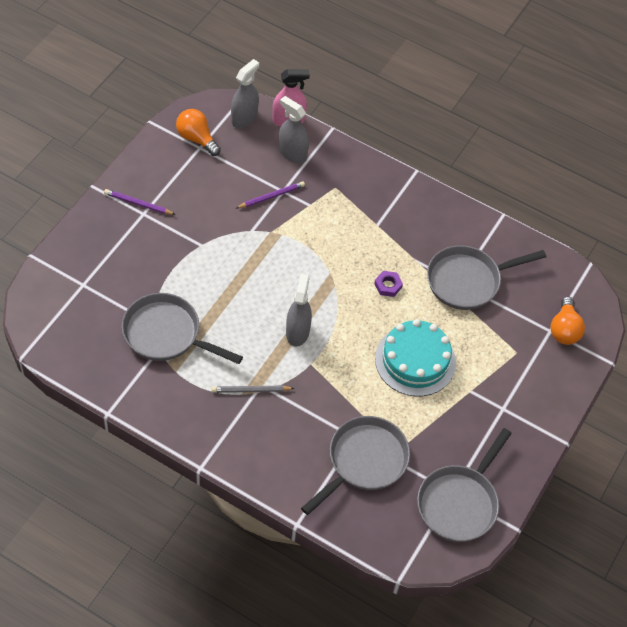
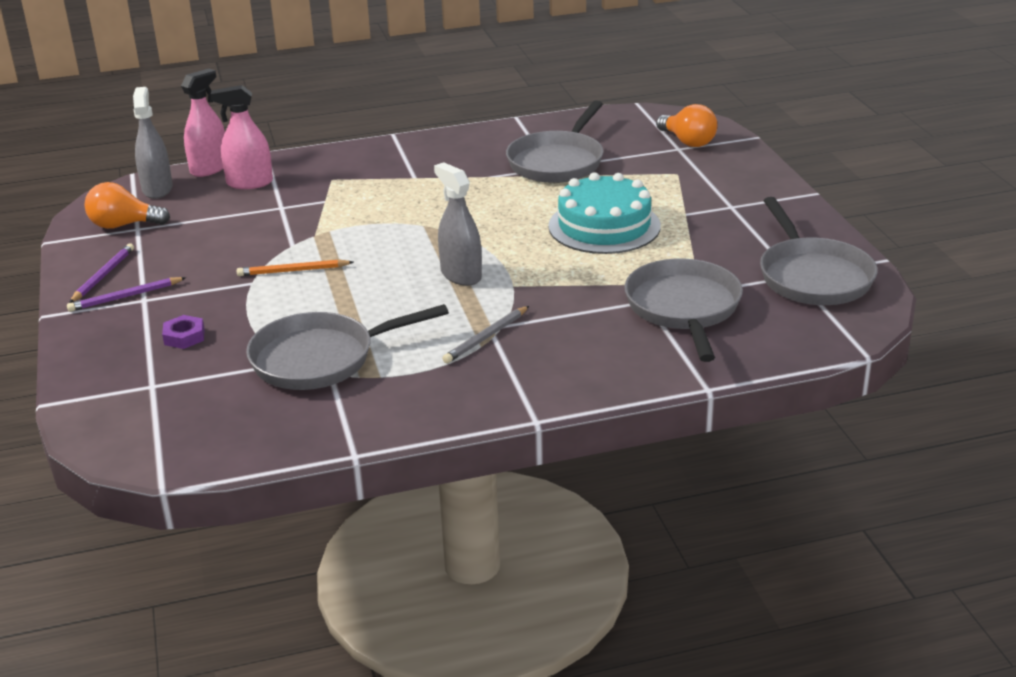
camera: 40 degrees left, 25 degrees down
purple pencil [236,181,305,208] -> purple pencil moved to [69,243,134,303]
grey spray bottle [279,96,309,163] -> pink spray bottle [211,85,273,189]
purple nut [374,271,403,297] -> purple nut moved to [162,315,205,349]
none -> orange pencil [237,259,354,276]

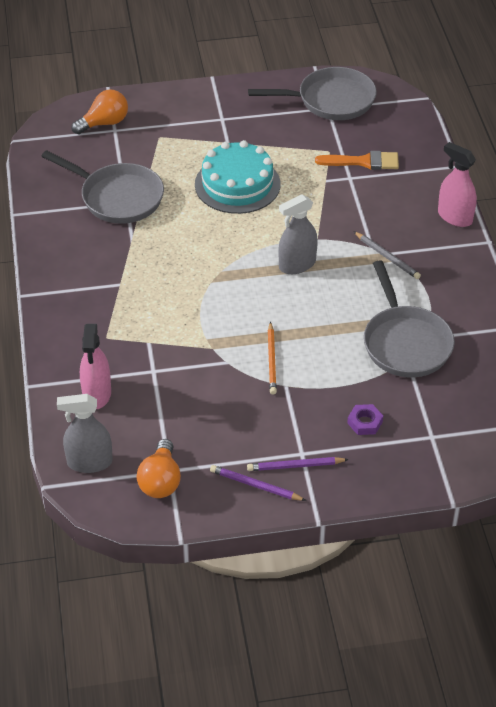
camera: 85 degrees left, 15 degrees up
purple pencil [67,277,186,312] -> purple pencil turned 105 degrees clockwise [247,457,349,471]
pink spray bottle [181,69,225,177] -> pink spray bottle moved to [438,142,477,227]
grey pan [624,258,743,362] -> orange brush [315,151,399,170]

